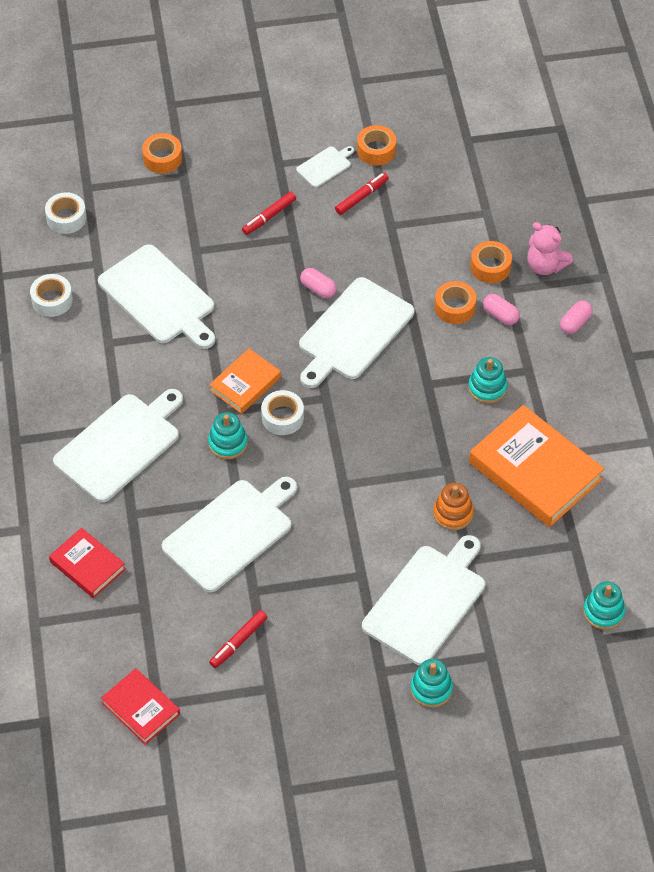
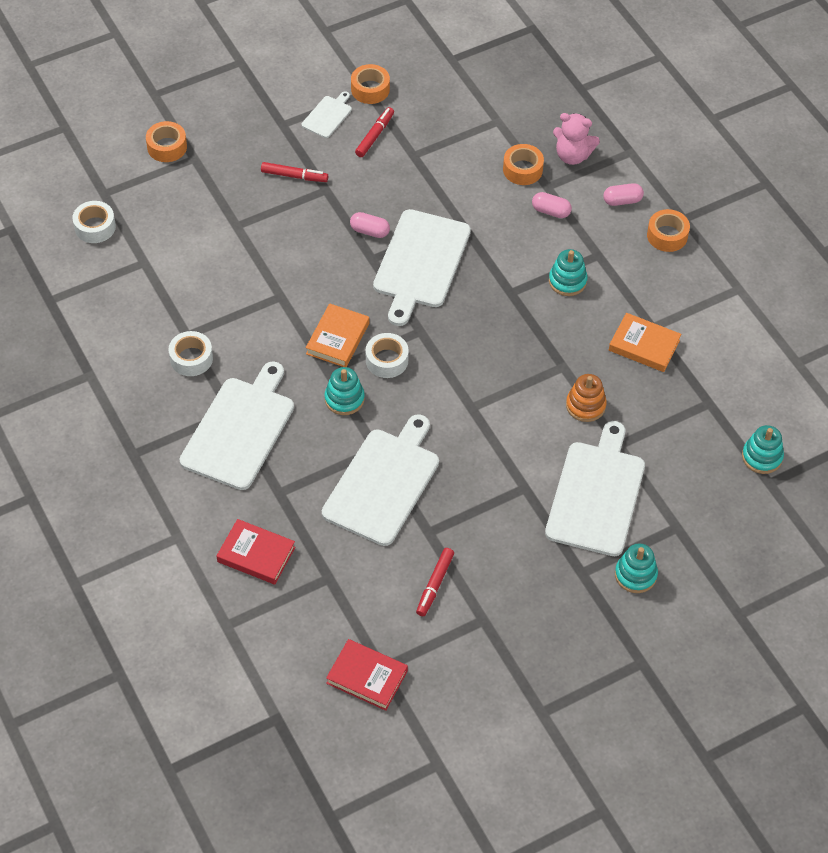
camera: 20 degrees left, 0 degrees up
white tape [30,274,73,317] -> white tape moved to [168,331,213,376]
white cutting board [98,244,215,349] -> none
red marker [242,192,296,235] -> red marker turned 105 degrees counterclockwise [261,162,328,182]
orange tape [435,281,476,324] -> orange tape moved to [647,209,690,252]
orange book [469,405,604,527] -> orange book [609,313,681,372], size x0.56
pink capsule [560,301,593,334] -> pink capsule turned 60 degrees clockwise [603,183,644,206]

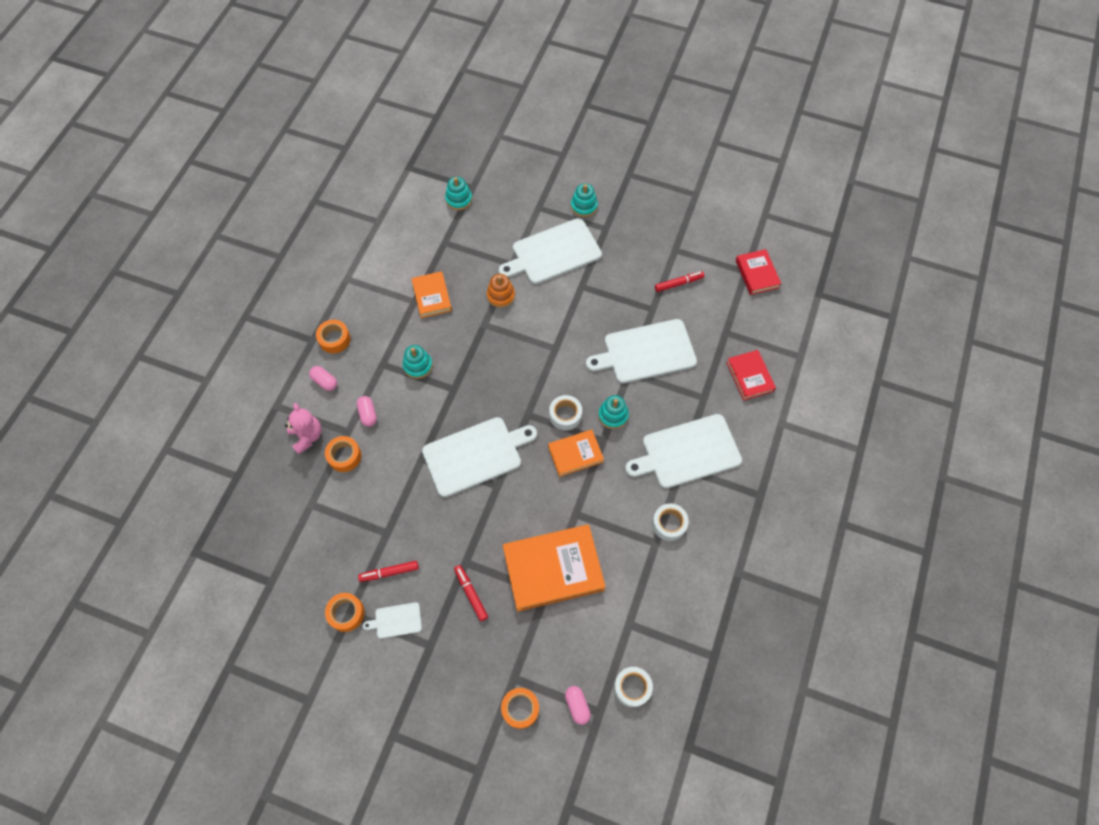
camera: 130 degrees left, 10 degrees up
pink capsule [350,212,390,238] -> pink capsule moved to [565,686,591,725]
none -> orange book [503,524,606,611]

